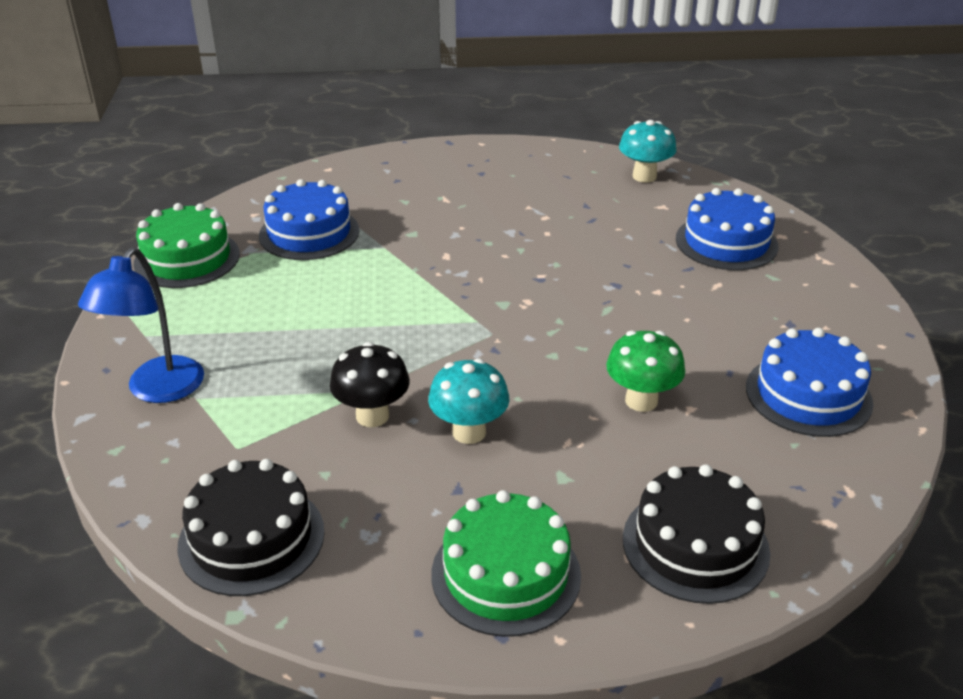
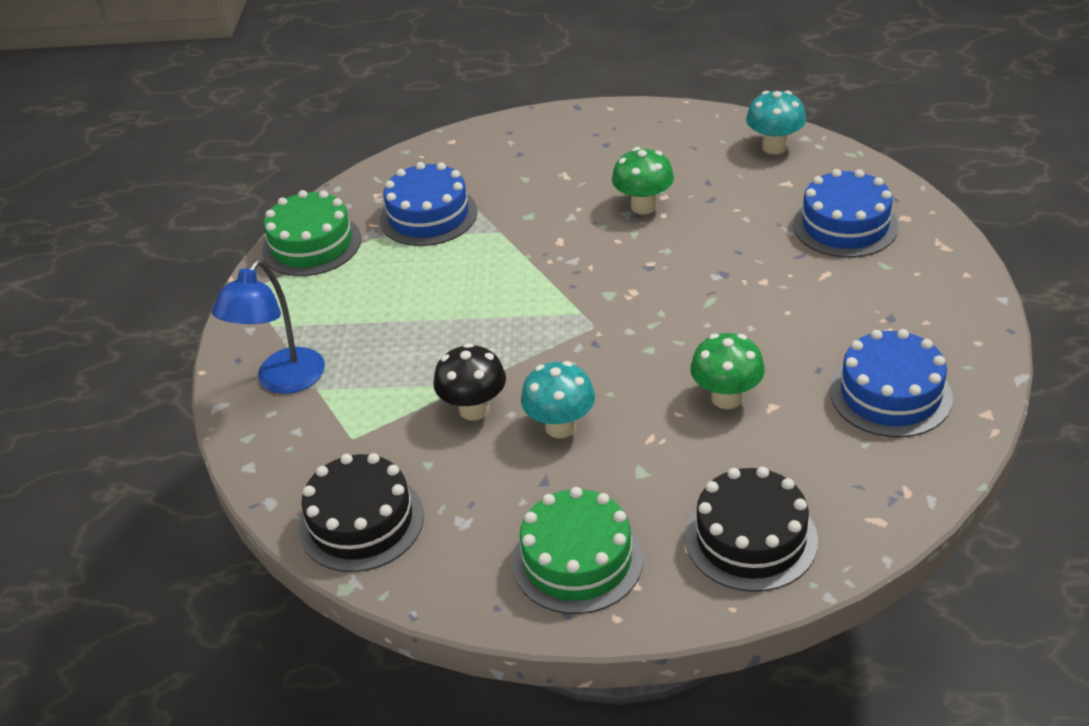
camera: 10 degrees right, 5 degrees up
none -> green mushroom [612,147,674,214]

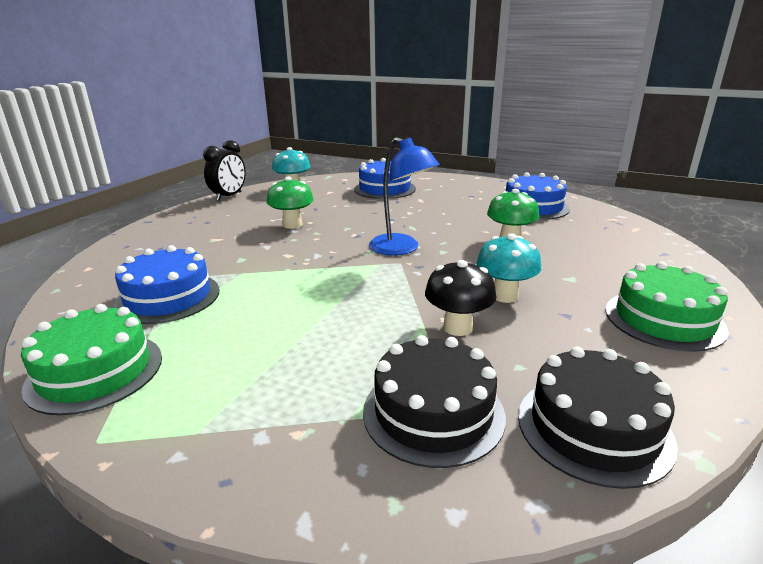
camera: 70 degrees left, 15 degrees down
blue lamp [212,260,325,394] -> blue lamp moved to [369,137,439,256]
black cake [685,467,818,592] -> black cake moved to [363,335,506,468]
none -> black clock [203,140,246,201]

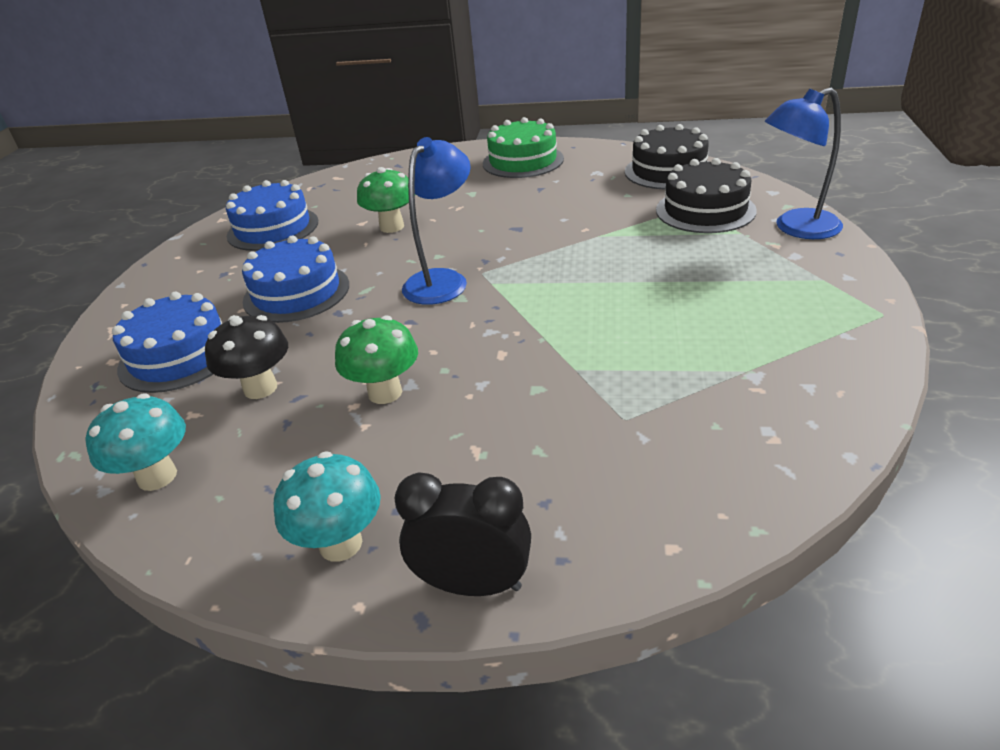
camera: 105 degrees left, 10 degrees up
green cake [21,304,162,415] -> none
blue cake [114,245,220,324] -> blue cake moved to [242,236,349,323]
black clock [203,140,246,201] -> black clock moved to [394,472,531,596]
black mushroom [425,260,496,336] -> black mushroom moved to [205,315,288,399]
turquoise mushroom [476,234,541,303] -> turquoise mushroom moved to [274,451,381,562]
none -> blue lamp [765,88,843,239]

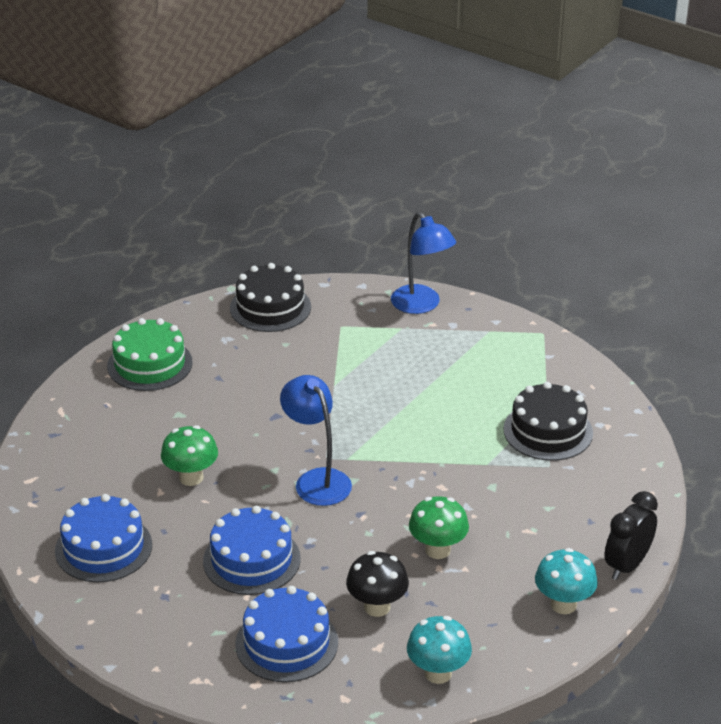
camera: 65 degrees left, 0 degrees up
black cake [656,158,757,233] -> black cake moved to [503,382,593,461]
blue lamp [765,88,843,239] -> blue lamp turned 45 degrees counterclockwise [391,212,456,314]

